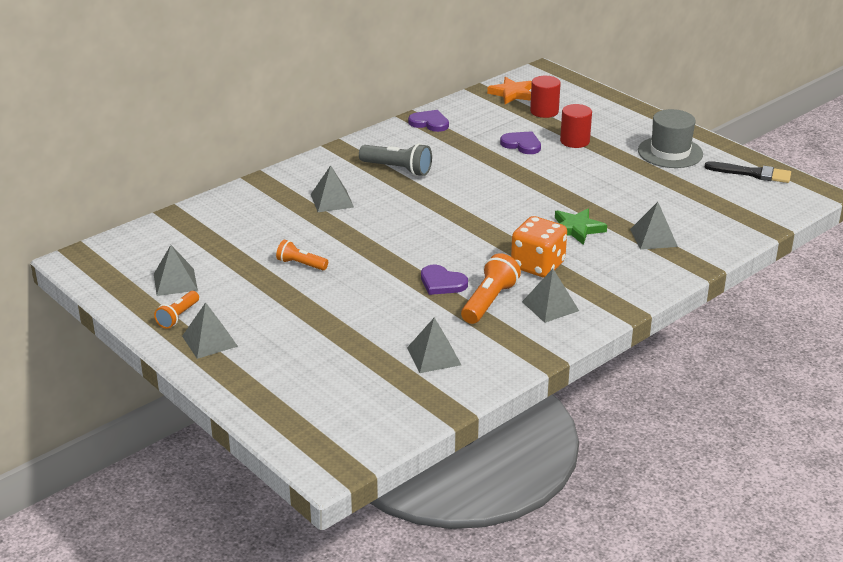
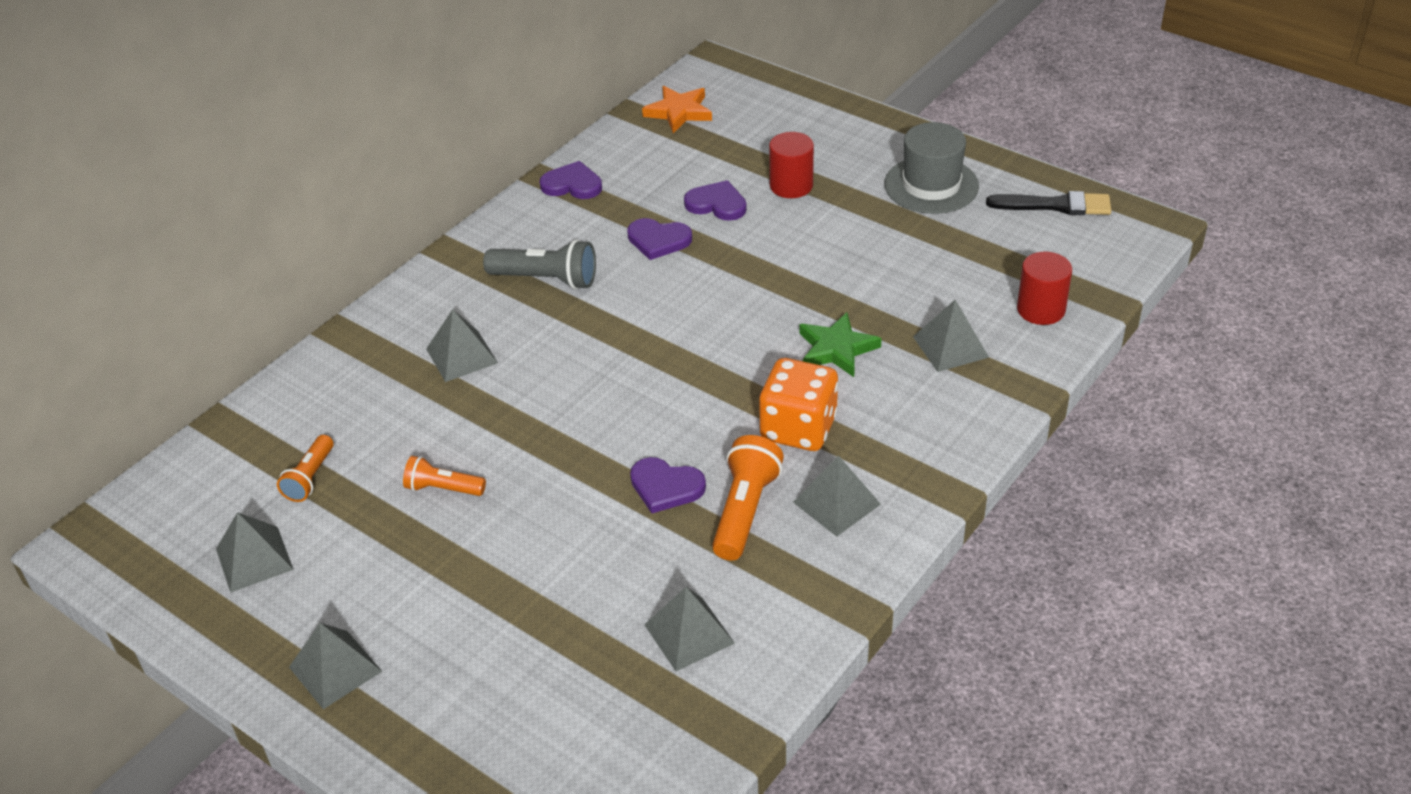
camera: 10 degrees left, 10 degrees up
orange flashlight [154,291,199,329] -> orange flashlight moved to [277,435,334,502]
red cylinder [530,76,561,118] -> red cylinder moved to [1017,252,1072,325]
none -> purple heart [627,218,692,260]

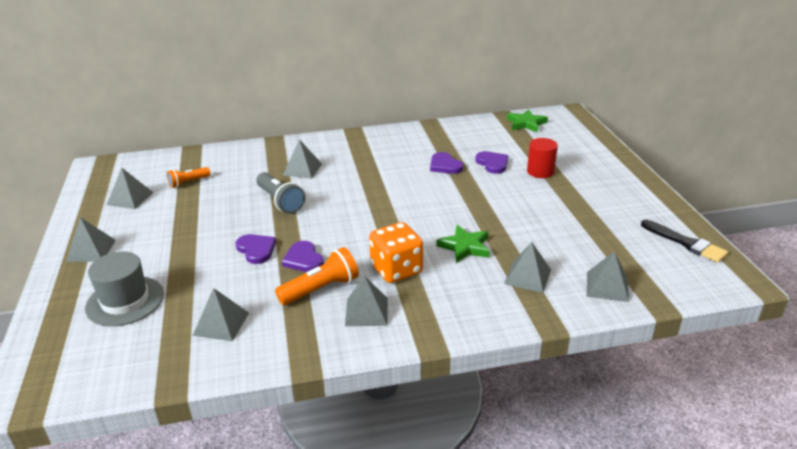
camera: 40 degrees right, 10 degrees down
orange flashlight [403,456,486,496] -> none
grey flashlight [483,239,596,290] -> grey flashlight moved to [256,172,305,214]
purple heart [540,161,602,199] -> purple heart moved to [235,234,276,264]
orange star [642,86,712,133] -> green star [507,109,548,132]
grey hat [884,122,979,214] -> grey hat moved to [85,252,164,326]
red cylinder [1017,252,1072,325] -> grey pyramid [587,251,629,302]

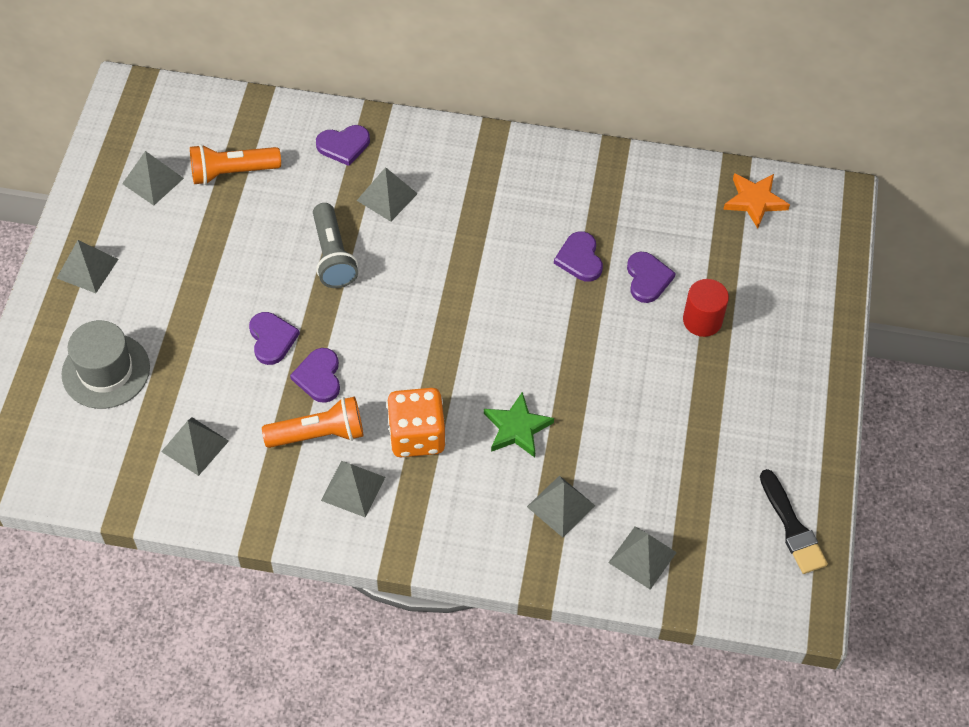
camera: 20 degrees right, 25 degrees up
orange flashlight [167,167,210,188] -> orange flashlight [190,144,281,185], size x1.59
green star [507,109,548,132] -> orange star [723,173,790,229]
none -> purple heart [316,125,370,166]

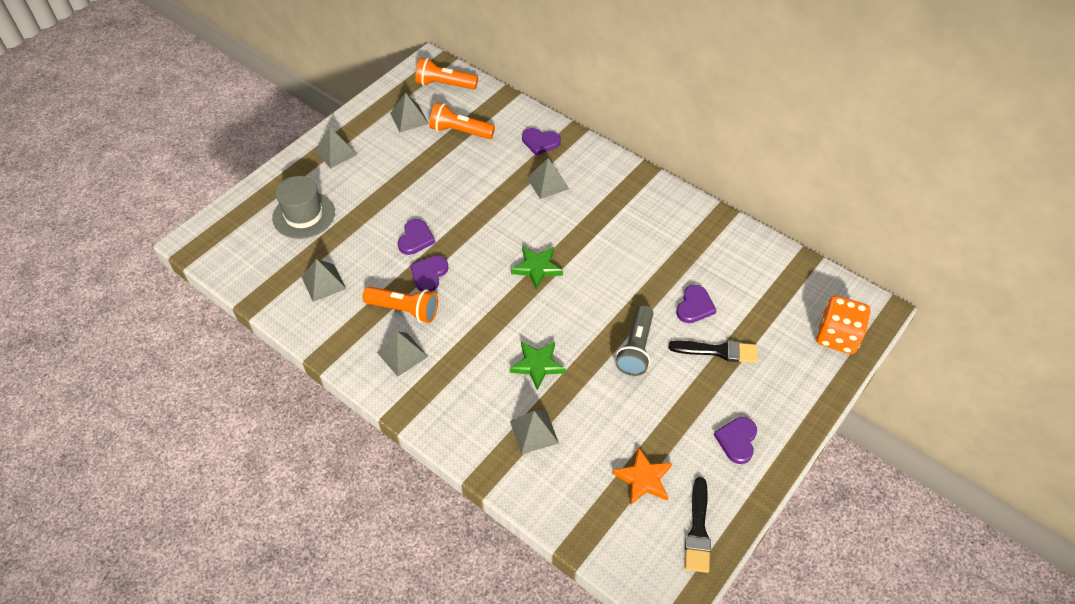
camera: 30 degrees right, 5 degrees down
grey flashlight [313,203,358,288] -> grey flashlight moved to [615,305,653,376]
orange dice [387,388,446,457] -> orange dice moved to [817,295,871,354]
purple heart [554,231,603,281] -> purple heart moved to [714,417,757,464]
grey pyramid [608,526,677,590] -> none
red cylinder [683,279,729,337] -> black brush [669,340,758,363]
orange star [723,173,790,229] -> orange star moved to [612,447,672,505]
none -> orange flashlight [415,58,478,89]
none -> green star [511,246,563,290]

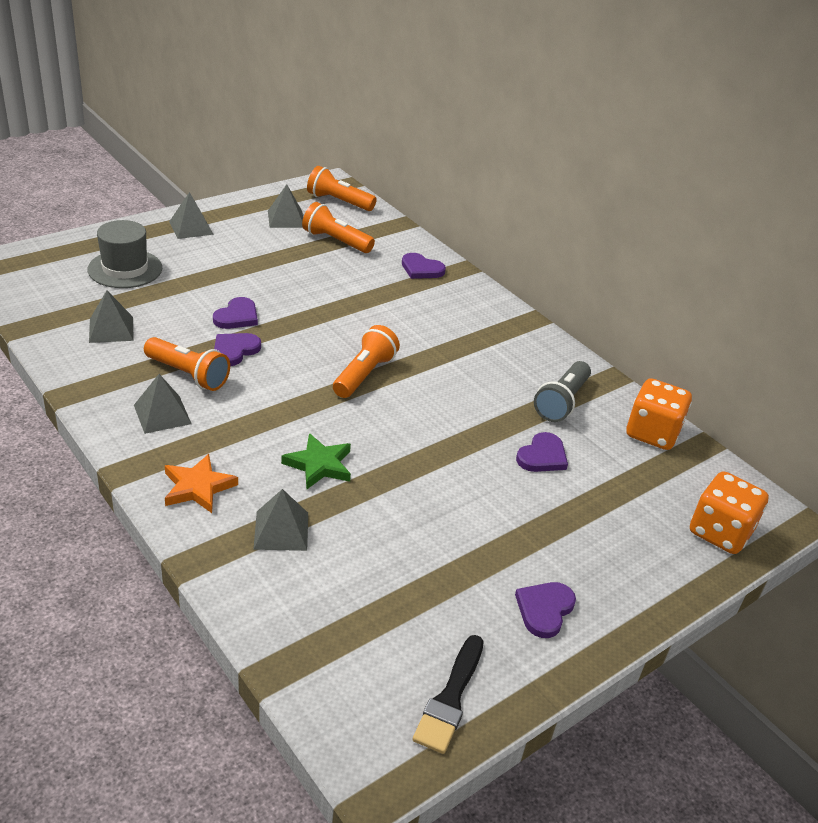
camera: 10 degrees right, 15 degrees down
green star [511,246,563,290] -> orange flashlight [333,325,400,398]
grey pyramid [527,158,569,199] -> none
orange star [612,447,672,505] -> orange star moved to [165,454,238,513]
grey flashlight [615,305,653,376] -> grey flashlight moved to [534,361,591,422]
black brush [669,340,758,363] -> none
none -> orange dice [626,378,692,450]

